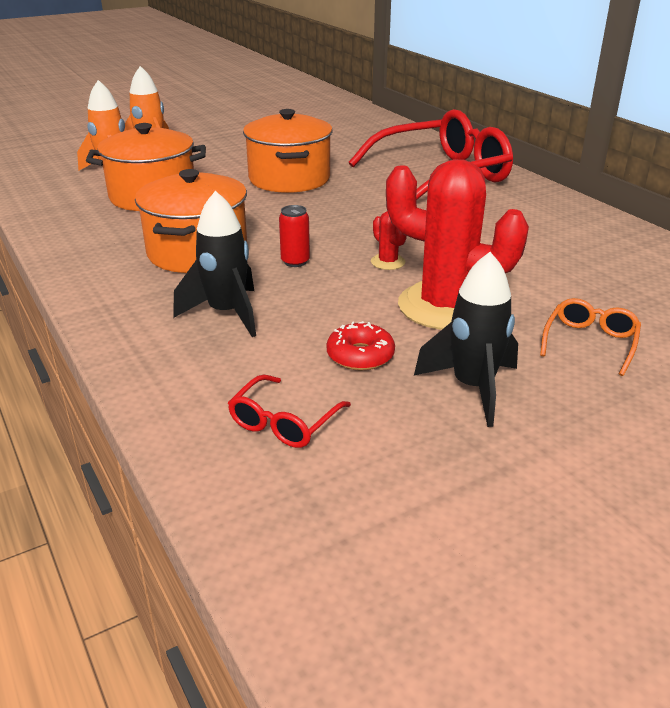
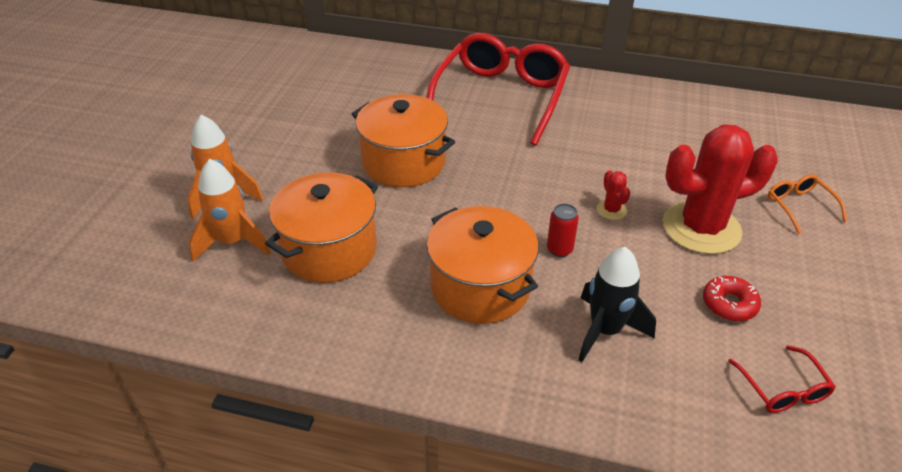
camera: 45 degrees left, 10 degrees up
red cactus [371,211,407,270] -> red cactus turned 60 degrees clockwise [597,170,630,220]
black rocket [414,252,518,427] -> none

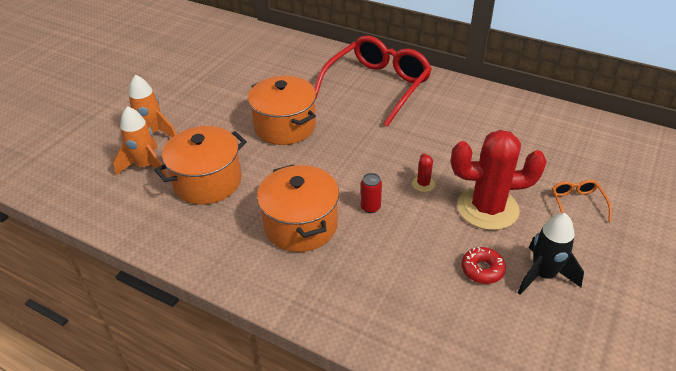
camera: 15 degrees right, 0 degrees up
black rocket [578,247,656,362] -> black rocket moved to [518,213,584,295]
red glasses [728,345,836,413] -> none

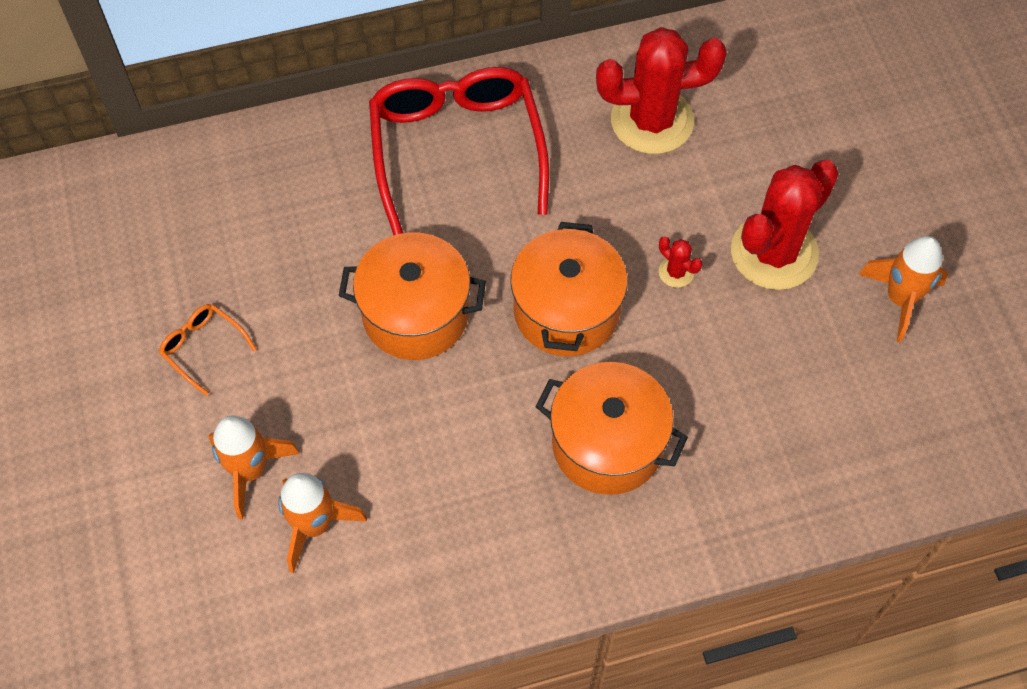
camera: 45 degrees left, 20 degrees up
orange pot [155,126,247,205] -> orange pot moved to [510,222,628,356]
red can [361,173,382,213] -> none
red donut [461,247,506,284] -> none
black rocket [518,213,584,295] -> orange rocket [858,236,948,342]
orange glasses [552,180,612,222] -> orange glasses moved to [159,304,257,396]
none -> red cactus [596,27,727,154]

